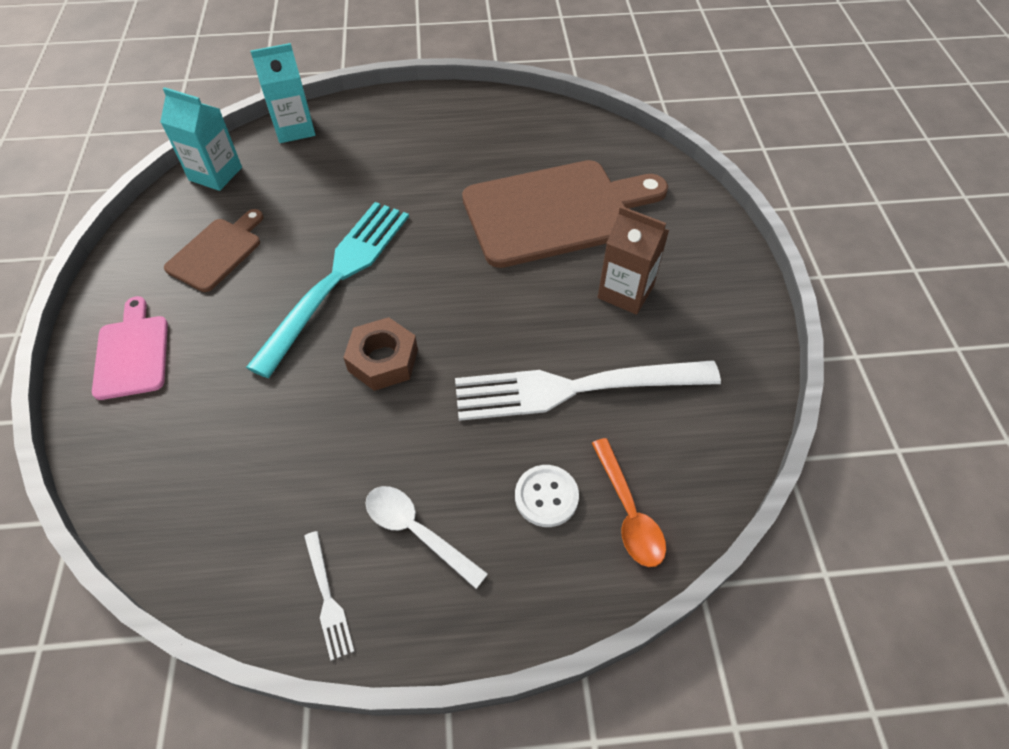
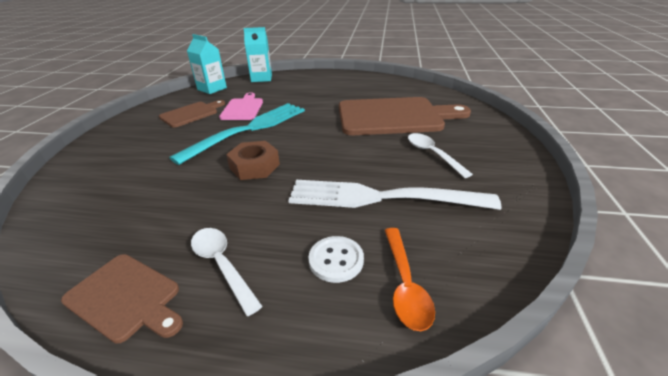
camera: 15 degrees right, 20 degrees down
pink cutting board [92,296,168,400] -> pink cutting board moved to [219,93,263,120]
white fork [304,531,354,661] -> brown cutting board [61,254,183,344]
brown carton [598,206,669,315] -> white spoon [408,133,473,178]

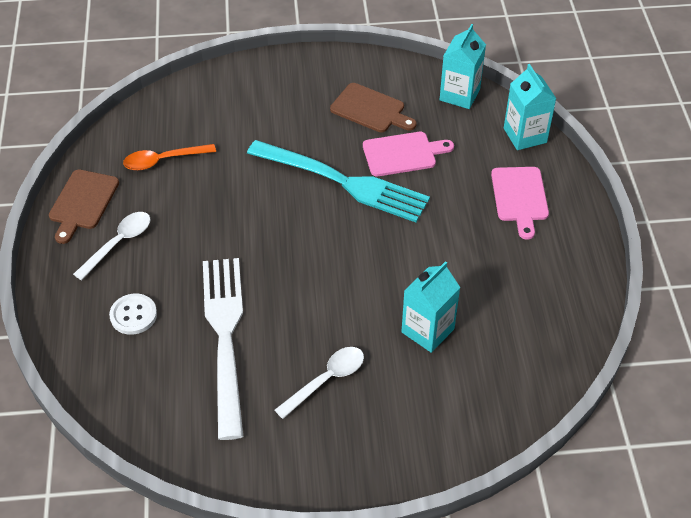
camera: 75 degrees right, 15 degrees up
brown nut [226,141,280,180] -> none
brown cutting board [339,97,471,135] -> turquoise carton [401,261,461,353]
orange spoon [385,228,435,331] -> orange spoon moved to [123,144,216,171]
none -> pink cutting board [491,167,549,240]

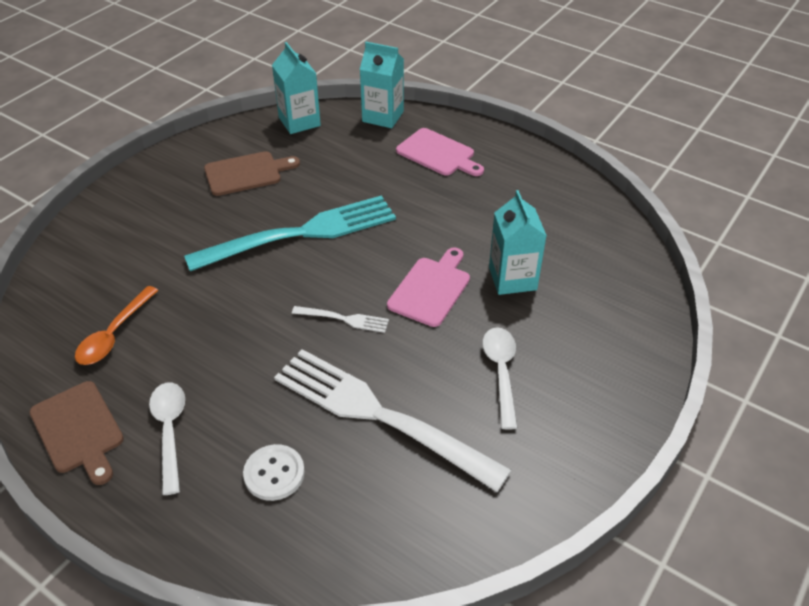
camera: 50 degrees left, 5 degrees down
pink cutting board [363,132,454,176] -> pink cutting board moved to [387,247,470,327]
none -> white fork [292,306,389,333]

